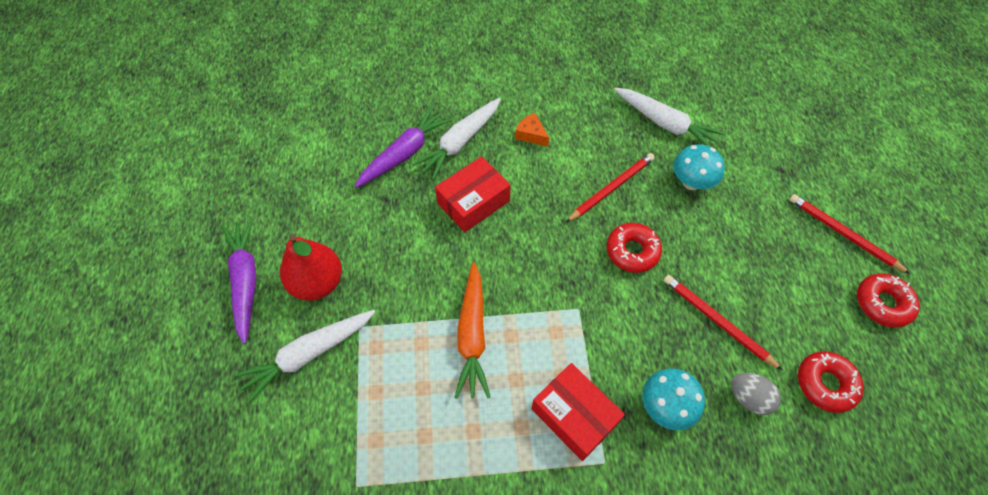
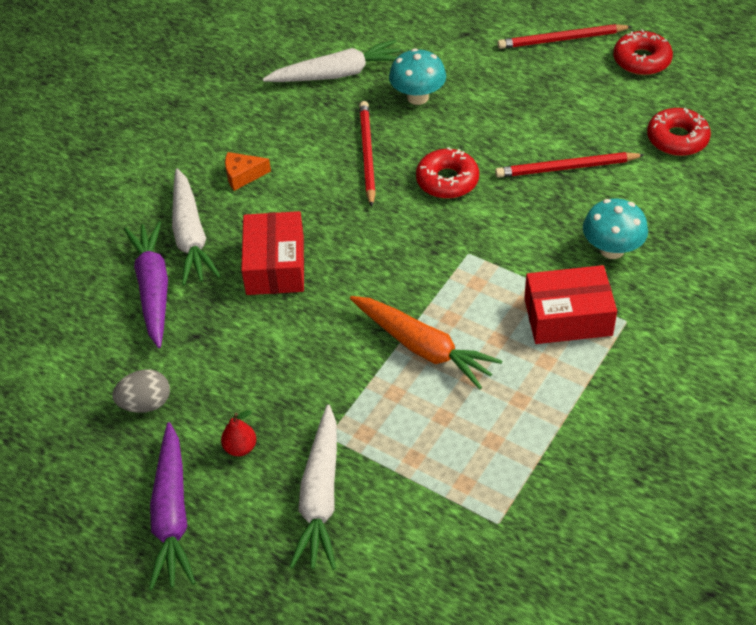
camera: 50 degrees left, 10 degrees down
purple carrot [222,219,256,344] -> purple carrot turned 120 degrees counterclockwise [149,422,196,590]
red pear [280,234,342,301] -> red pear [221,410,256,456], size x0.45
grey egg [731,373,781,415] -> grey egg moved to [112,369,170,413]

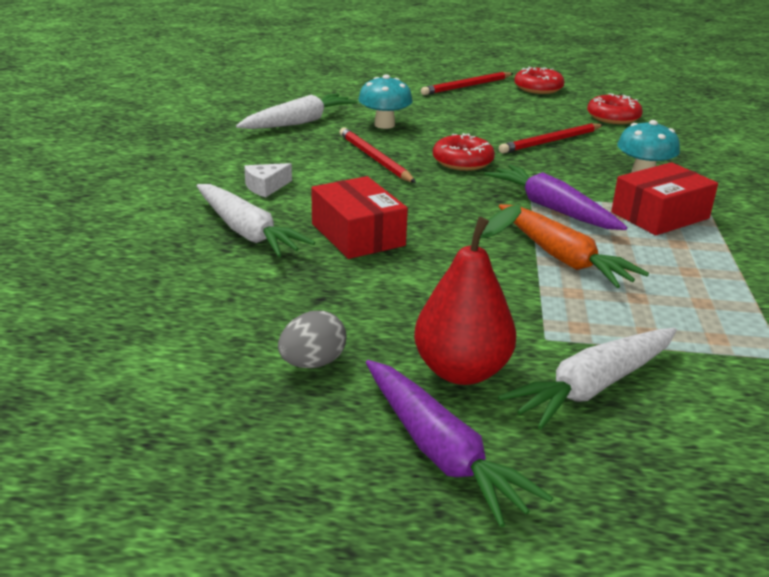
camera: 30 degrees left, 20 degrees down
purple carrot [124,221,168,348] -> purple carrot moved to [484,165,627,230]
red pear [221,410,256,456] -> red pear [414,205,521,385], size x2.21
orange cheese [225,152,271,191] -> white cheese [244,163,292,197]
white carrot [289,405,337,570] -> white carrot turned 75 degrees clockwise [498,328,677,429]
orange carrot [350,296,502,389] -> orange carrot turned 45 degrees clockwise [499,204,649,288]

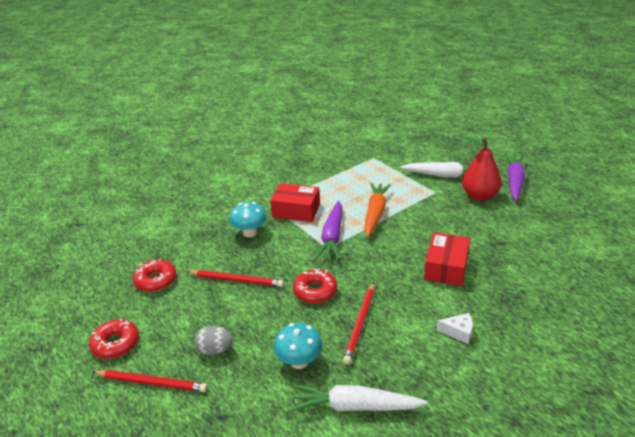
camera: 130 degrees left, 5 degrees up
white carrot [197,184,315,257] -> none
grey egg [278,311,347,368] -> grey egg moved to [195,326,233,355]

